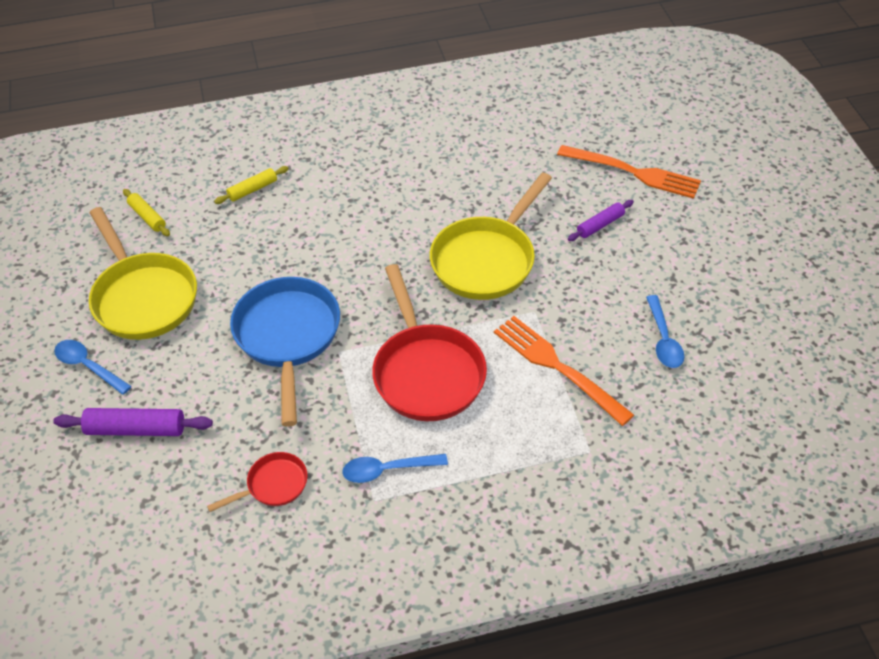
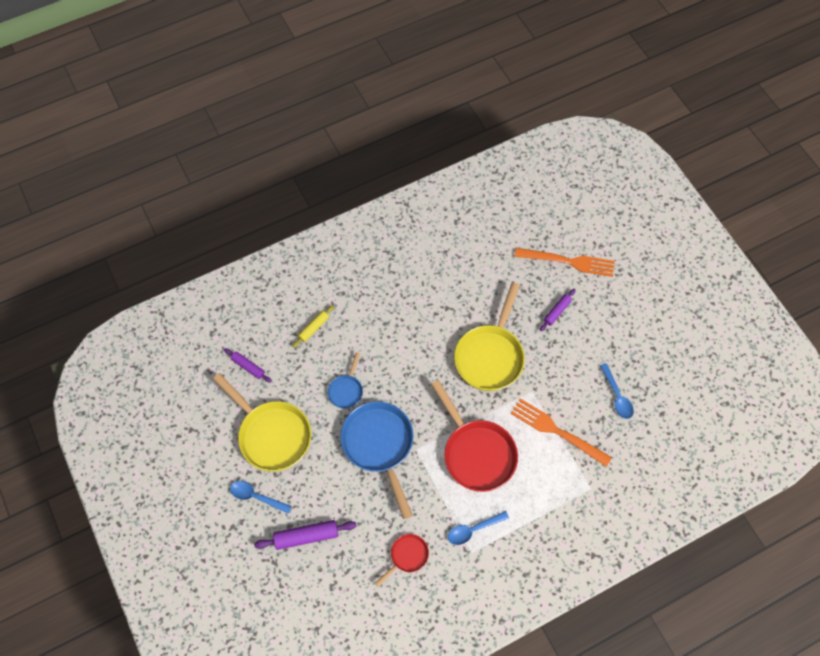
camera: 15 degrees left, 15 degrees up
yellow rolling pin [123,189,170,236] -> purple rolling pin [224,348,272,383]
none -> blue pan [328,352,363,409]

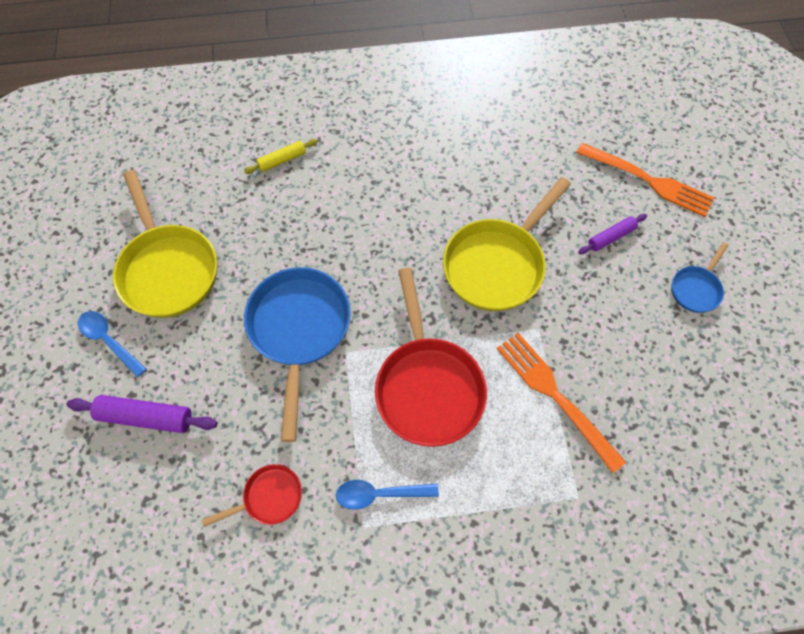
camera: 20 degrees right, 0 degrees up
purple rolling pin [224,348,272,383] -> none
blue pan [328,352,363,409] -> blue pan moved to [671,242,729,313]
blue spoon [600,363,634,419] -> none

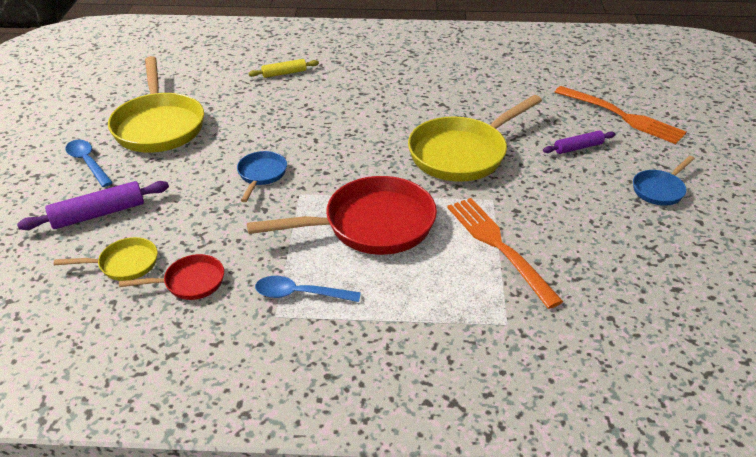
camera: 10 degrees right, 25 degrees down
purple rolling pin [67,395,217,433] -> purple rolling pin turned 45 degrees counterclockwise [17,181,169,230]
blue pan [244,267,351,442] -> blue pan [237,151,287,202], size x0.50
red pan [375,268,487,447] -> red pan turned 105 degrees counterclockwise [247,176,437,255]
none -> yellow pan [54,237,158,281]

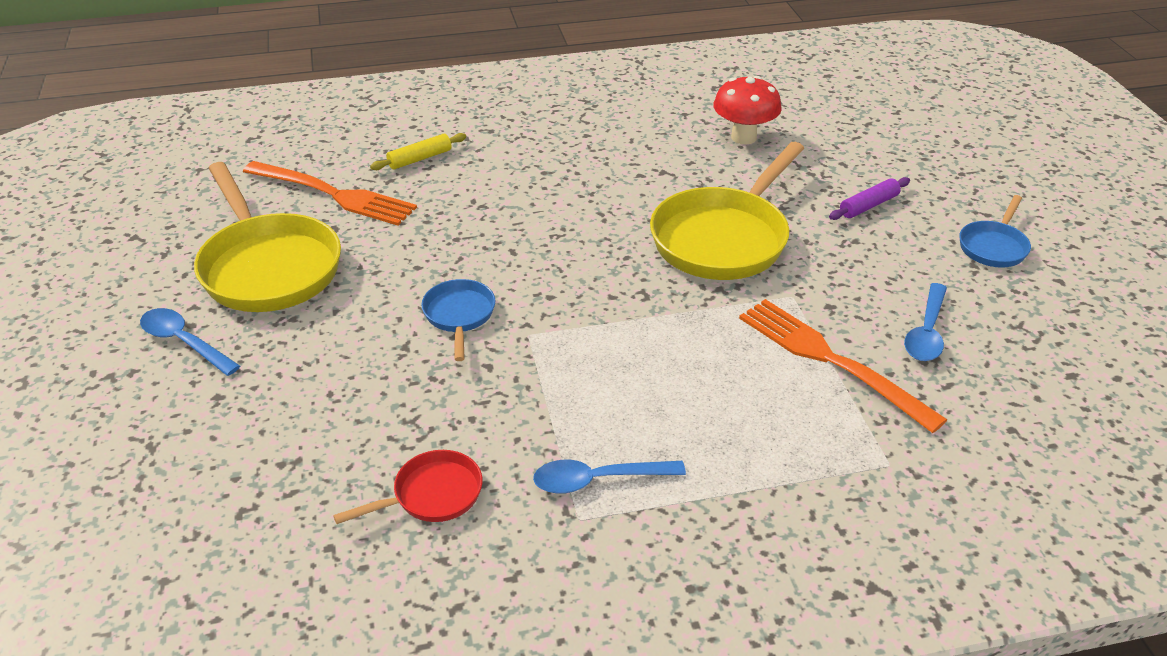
camera: 15 degrees left, 0 degrees up
purple rolling pin [17,181,169,230] -> none
yellow pan [54,237,158,281] -> none
red pan [247,176,437,255] -> none
orange fork [555,86,686,144] -> orange fork moved to [243,161,417,226]
none -> red mushroom [713,76,782,144]
none -> blue spoon [904,283,947,361]

